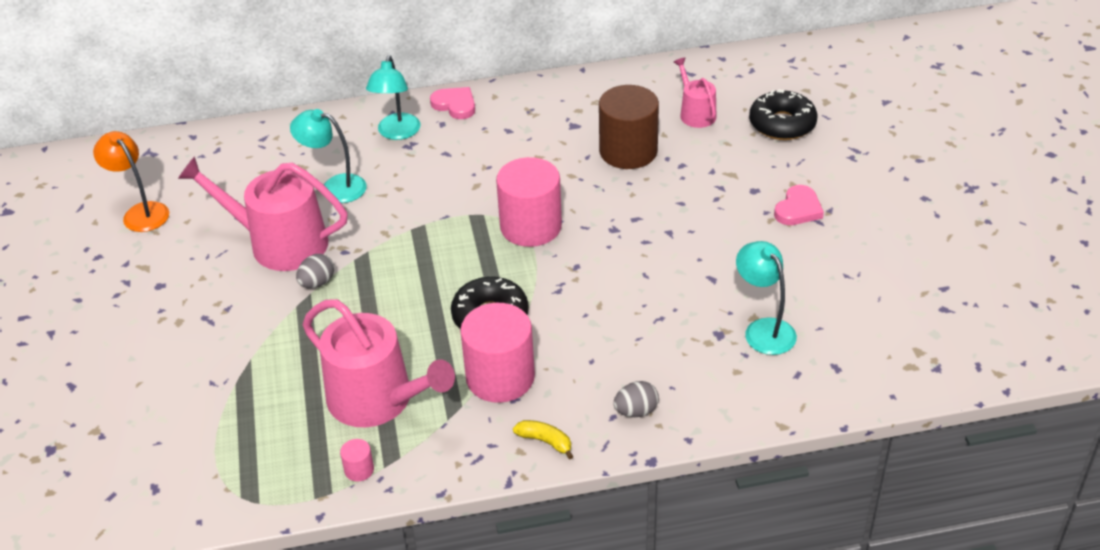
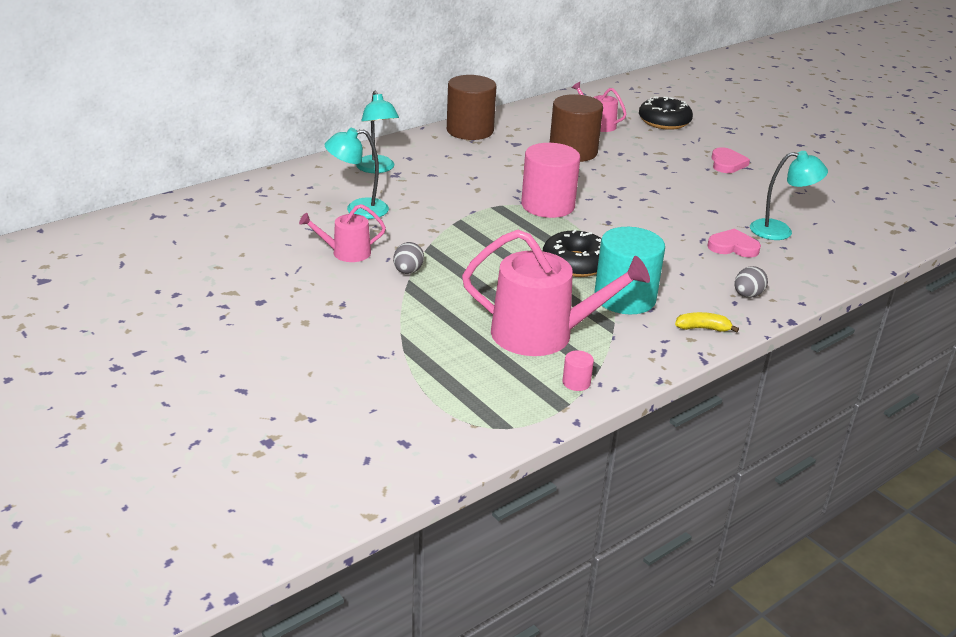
camera: 30 degrees left, 10 degrees down
orange lamp [93,131,169,232] -> none
pink watering can [178,156,348,271] -> pink watering can [299,204,386,262], size x0.52
pink heart [430,87,475,119] -> pink heart moved to [707,228,761,257]
pink cylinder [460,303,535,403] -> turquoise cylinder [594,227,665,314]
turquoise lamp [736,241,797,355] -> turquoise lamp turned 150 degrees clockwise [750,151,828,240]
none -> brown cylinder [447,75,496,140]

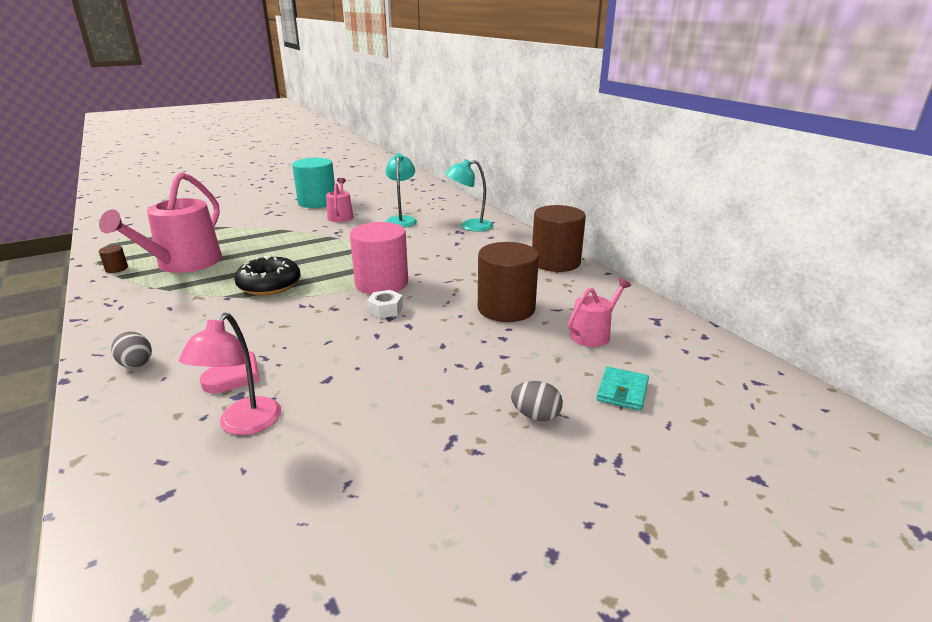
camera: 100 degrees right, 5 degrees down
grey egg [393,242,424,274] -> grey egg moved to [511,381,563,421]
pink cylinder [562,350,594,391] -> brown cylinder [99,245,128,273]
turquoise cylinder [594,227,665,314] -> turquoise cylinder moved to [292,158,335,208]
black donut [639,96,693,130] -> turquoise wallet [596,367,649,411]
yellow banana [675,312,739,332] -> none
pink heart [711,147,750,173] -> none
turquoise lamp [750,151,828,240] -> pink lamp [179,313,281,435]
none -> white nut [367,290,403,318]

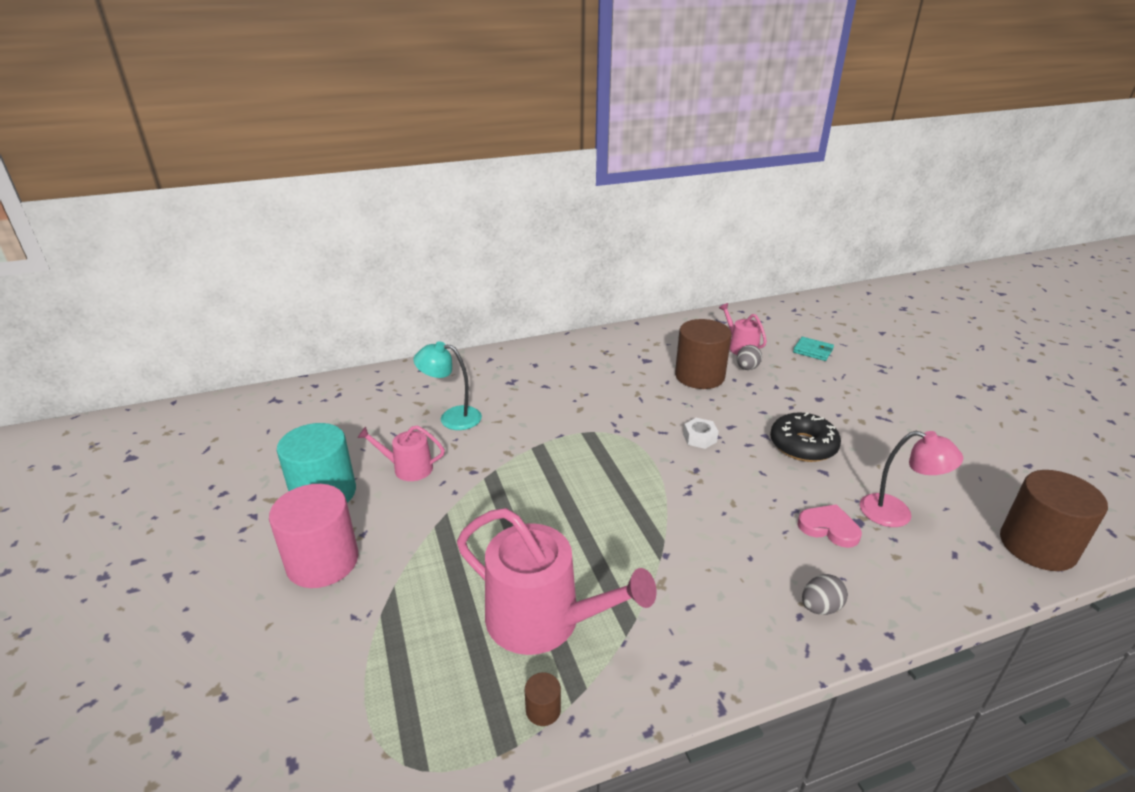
camera: 80 degrees left, 5 degrees up
black donut [234,256,301,295] -> black donut moved to [770,412,841,462]
pink cylinder [350,222,408,294] -> pink cylinder moved to [269,484,358,588]
turquoise lamp [445,159,493,232] -> none
grey egg [511,381,563,421] -> grey egg moved to [737,345,762,370]
brown cylinder [532,205,586,272] -> brown cylinder moved to [1000,470,1108,571]

